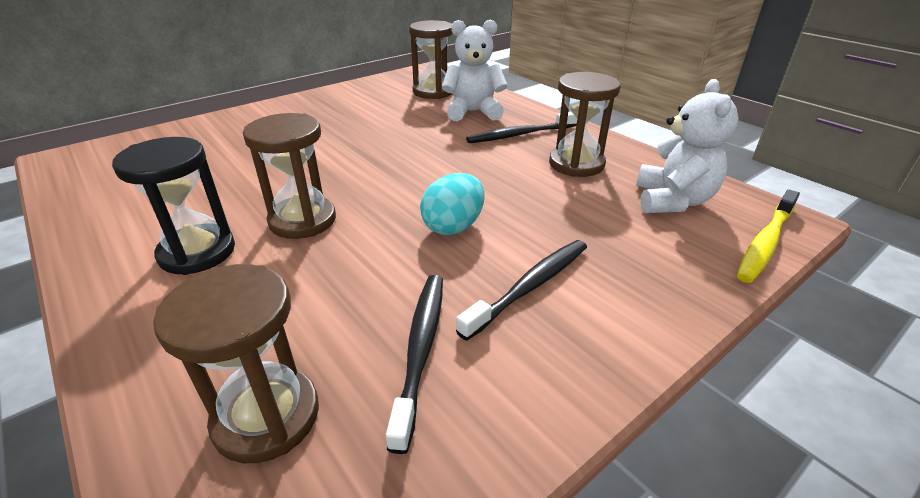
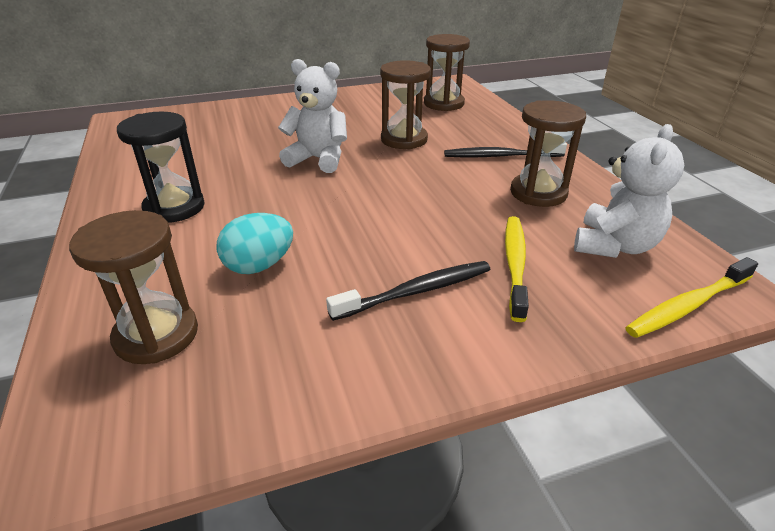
camera: 20 degrees right, 0 degrees up
brown hourglass [243,113,336,239] -> brown hourglass moved to [380,60,431,149]
black toothbrush [386,275,443,454] -> none
turquoise egg [420,173,485,235] -> turquoise egg moved to [216,213,293,274]
white teddy bear [442,20,508,121] -> white teddy bear moved to [278,59,347,173]
none -> yellow toothbrush [505,216,529,322]

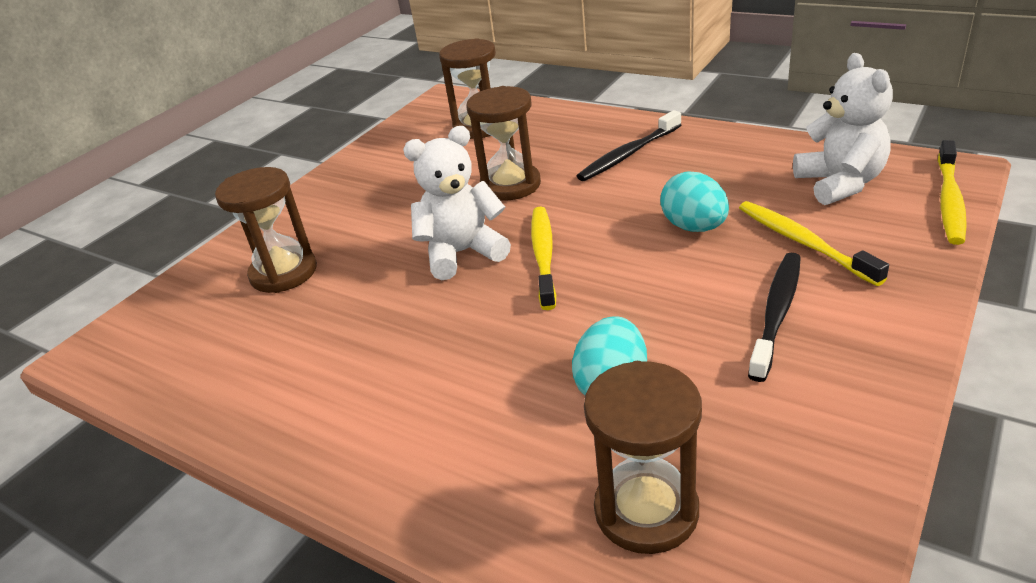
camera: 35 degrees left, 0 degrees up
black hourglass [117,112,205,223] -> none
brown hourglass [510,100,586,207] -> brown hourglass moved to [215,167,317,293]
none -> yellow toothbrush [531,207,556,310]
none -> turquoise egg [660,171,729,232]

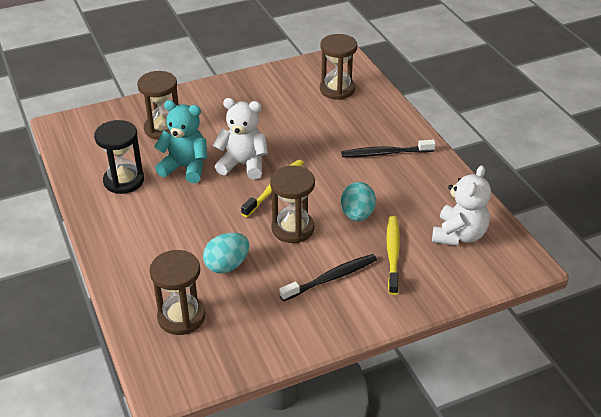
camera: 30 degrees right, 5 degrees up
brown hourglass [466,86,541,201] -> brown hourglass moved to [270,165,315,243]
yellow toothbrush [938,140,967,245] -> none
none -> black hourglass [94,120,144,194]
none -> turquoise teddy bear [154,100,207,183]

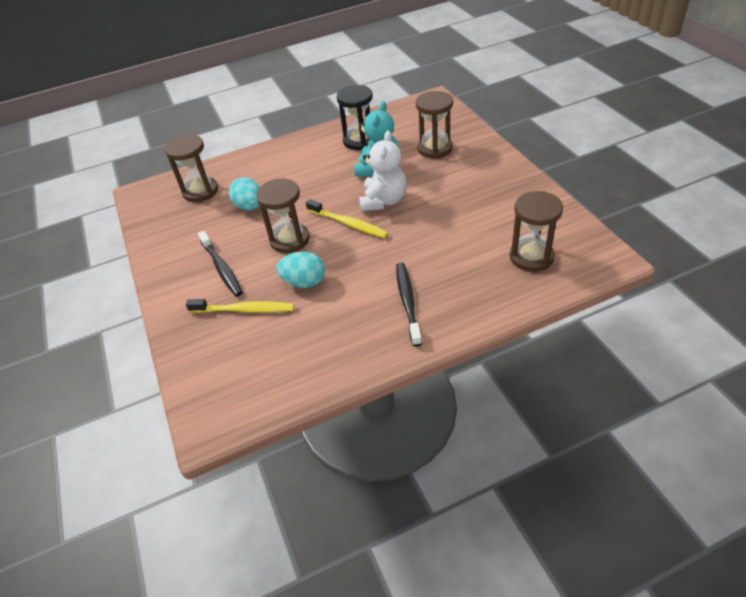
camera: 95 degrees right, 5 degrees up
white teddy bear [432,165,491,246] -> none

